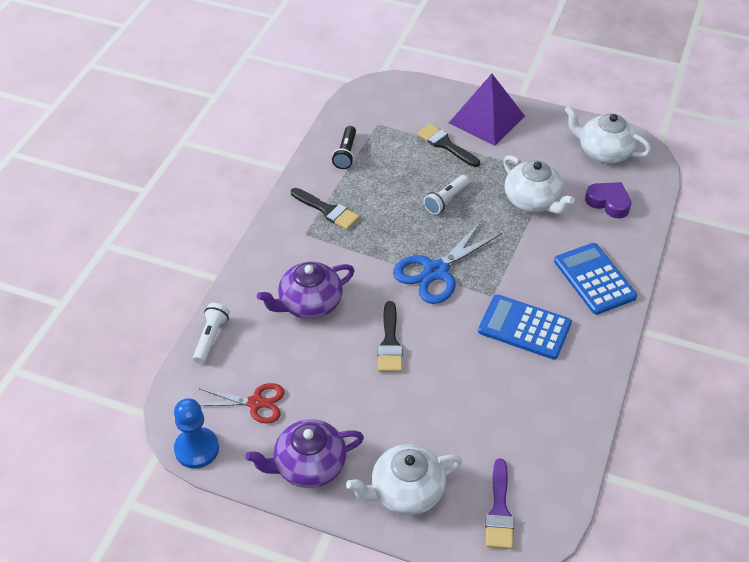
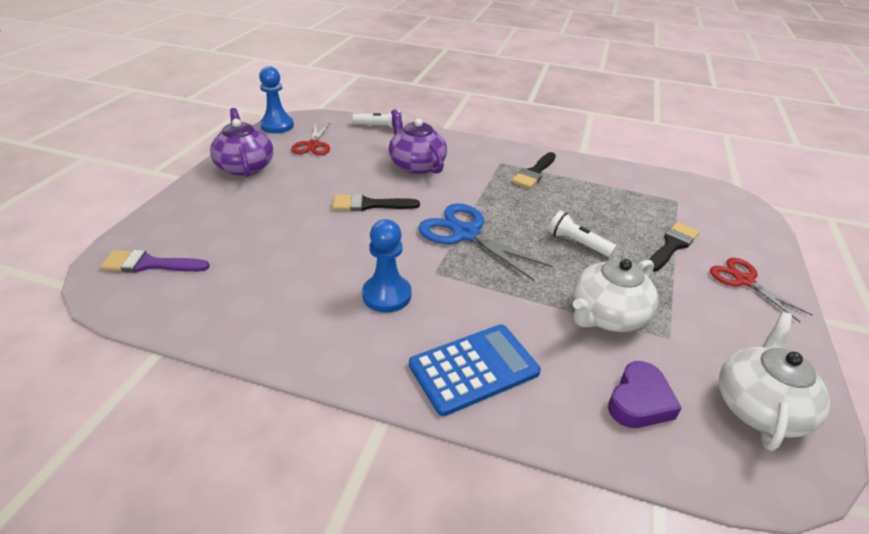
camera: 85 degrees right, 10 degrees down
black flashlight [332,126,356,169] -> none
white teapot [346,444,462,515] -> none
purple pyramid [449,74,525,146] -> red scissors [710,258,812,322]
blue calculator [478,294,572,359] -> blue pawn [362,219,412,313]

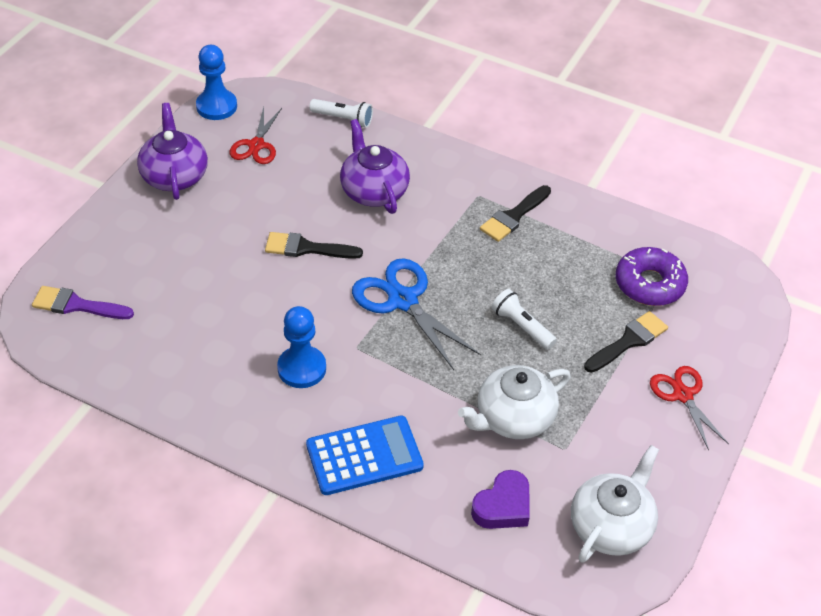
camera: 10 degrees right, 10 degrees up
none -> purple donut [616,247,688,306]

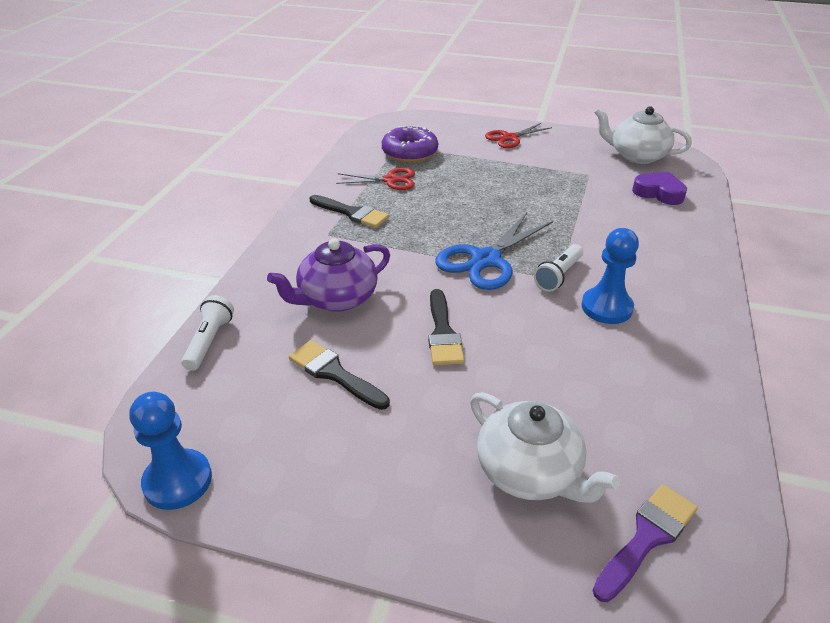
camera: 100 degrees left, 10 degrees down
purple brush [32,286,134,319] -> purple brush turned 135 degrees counterclockwise [592,484,698,602]
purple teapot [137,103,208,200] -> none
red scissors [230,107,282,164] -> red scissors moved to [336,168,415,190]
blue calculator [306,415,424,495] -> none
white teapot [458,365,571,439] -> white teapot moved to [470,392,620,503]
white flashlight [492,289,557,350] -> white flashlight moved to [534,244,583,292]
black brush [584,311,668,373] -> black brush moved to [289,340,390,410]

